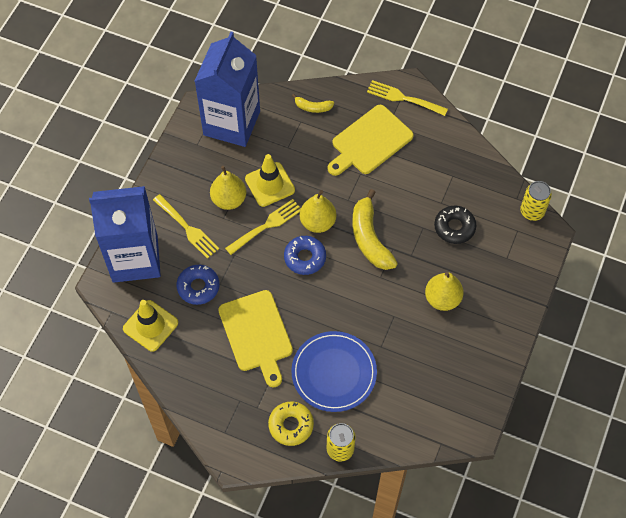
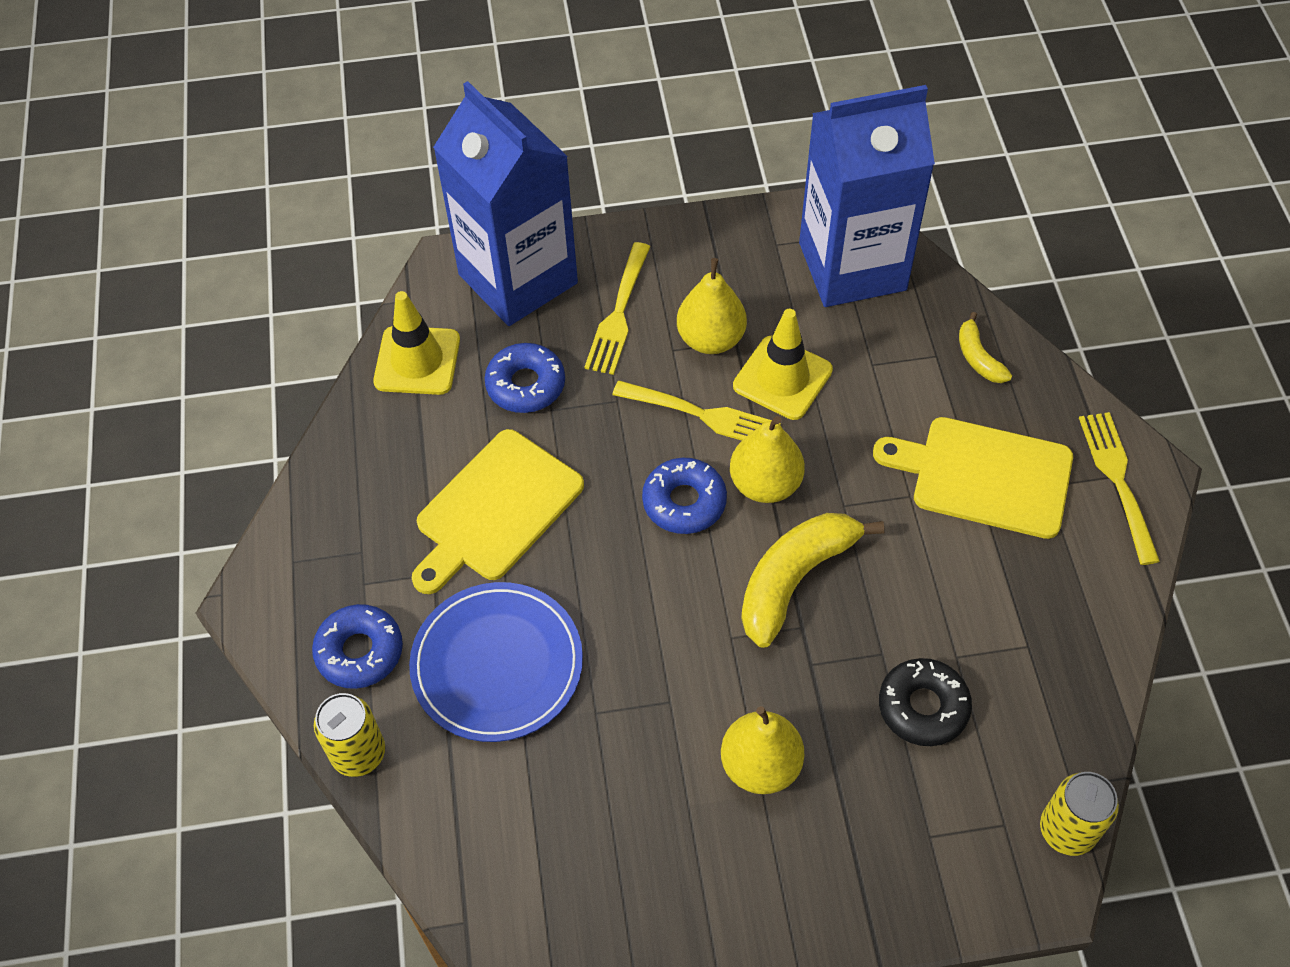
camera: 60 degrees right, 5 degrees down
yellow donut [268,401,314,446] -> blue donut [312,604,403,689]

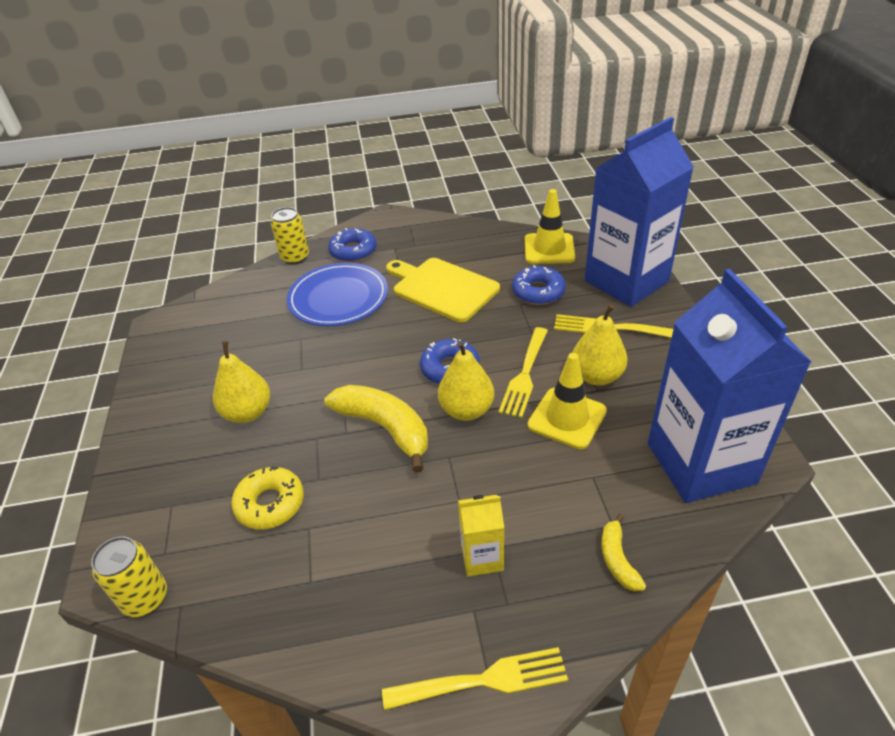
camera: 90 degrees right, 15 degrees down
yellow cutting board [873,417,1073,539] -> yellow carton [458,495,504,576]
black donut [879,658,972,746] -> yellow donut [231,466,304,530]
yellow banana [959,312,1012,383] -> yellow banana turned 75 degrees counterclockwise [602,514,646,591]

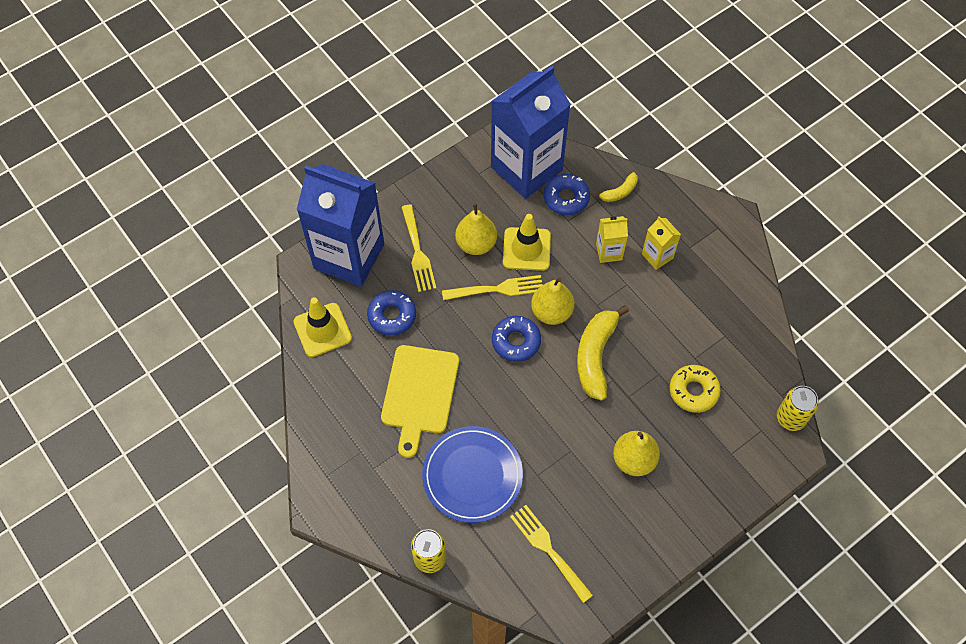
camera: 120 degrees left, 20 degrees up
blue donut [328,228,377,262] -> blue donut moved to [544,174,590,215]
yellow fork [382,647,568,710] -> yellow fork moved to [510,505,593,603]
none -> yellow carton [596,216,628,263]

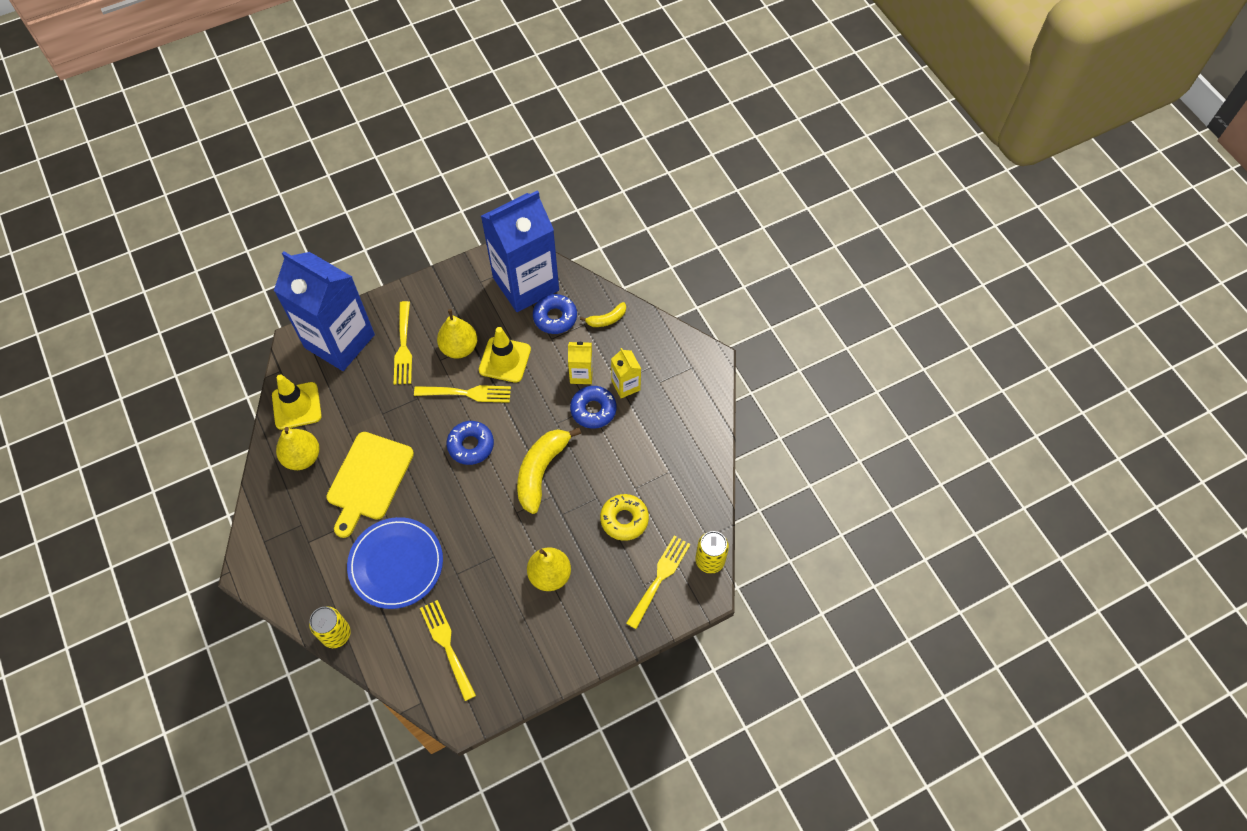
camera: 10 degrees right, 0 degrees up
blue donut [367,290,416,336] -> blue donut moved to [570,386,616,429]
yellow pear [531,277,575,325] -> yellow pear moved to [276,427,319,470]
none -> yellow fork [626,536,691,629]

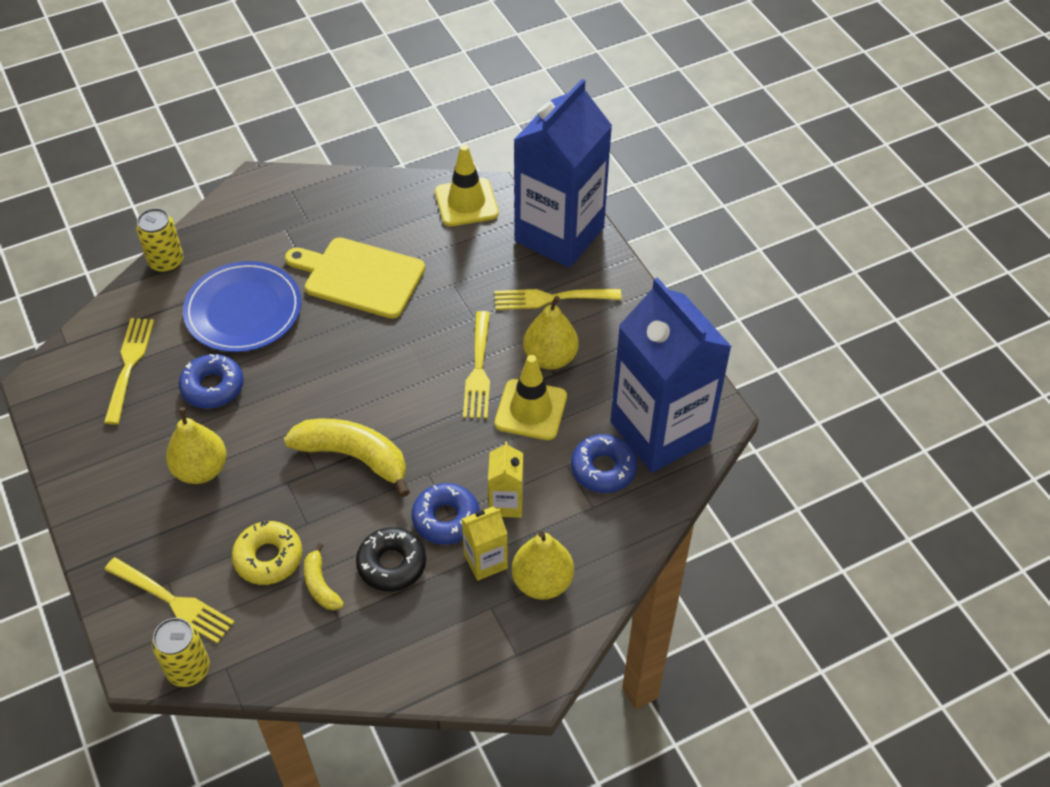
camera: 90 degrees right, 10 degrees down
yellow pear [276,427,319,470] -> yellow pear moved to [512,531,574,600]
yellow fork [420,600,476,701] -> yellow fork turned 60 degrees counterclockwise [104,318,154,425]
blue donut [446,421,494,465] -> blue donut moved to [179,354,244,409]
yellow banana [580,302,626,327] -> yellow banana moved to [304,543,344,610]
none -> black donut [356,527,426,592]

